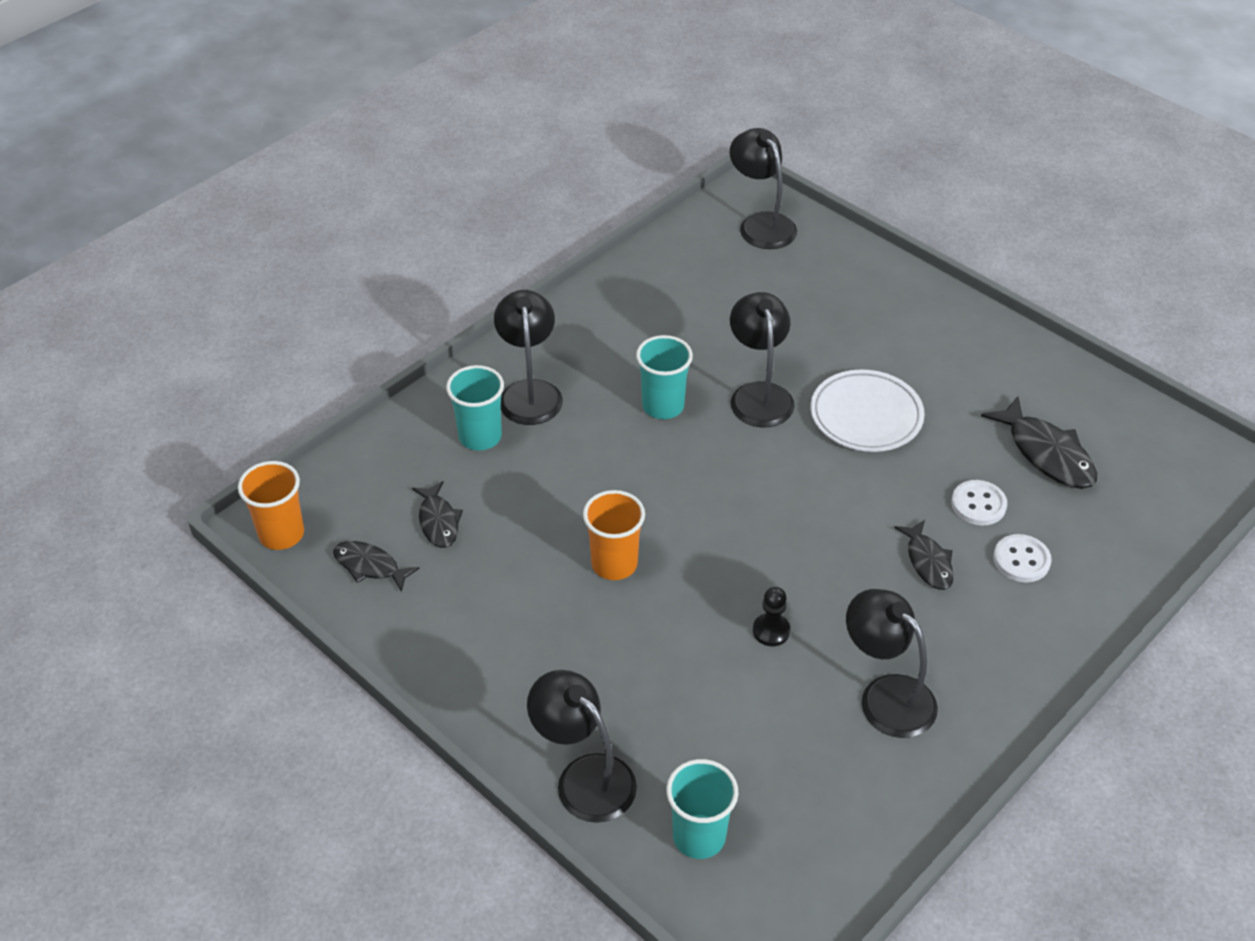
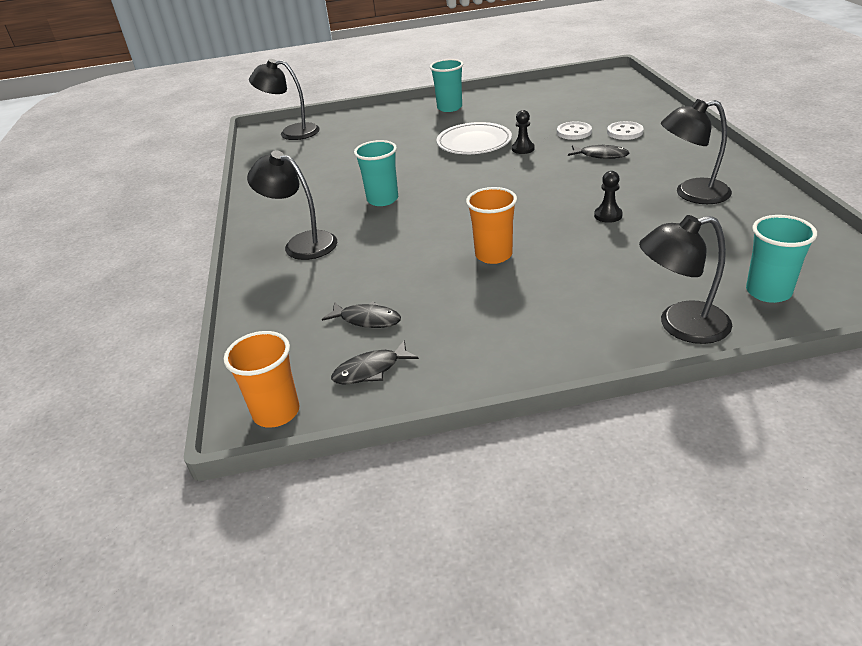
camera: 50 degrees left, 10 degrees down
turquoise cup [446,365,504,451] -> turquoise cup moved to [430,59,463,112]
black lamp [730,292,795,427] -> none
black fish [981,396,1097,489] -> none
none -> black pawn [512,110,535,154]

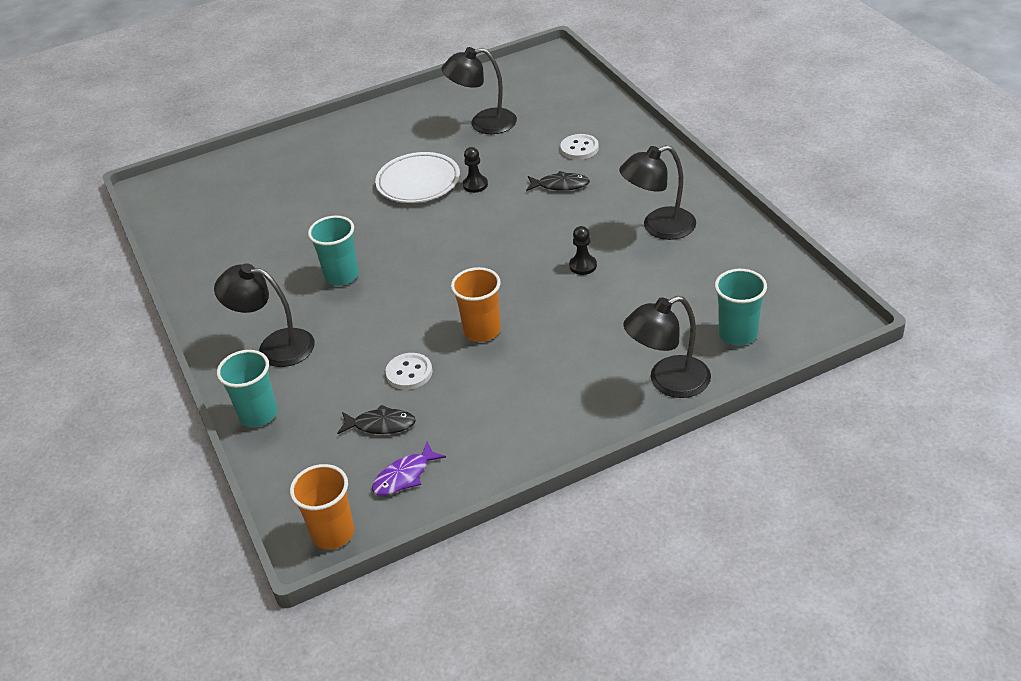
camera: 15 degrees left, 5 degrees up
black lamp [249,59,320,140] -> black lamp moved to [442,47,517,134]
black fish [331,340,419,385] -> purple fish [372,442,446,496]
turquoise cup [430,59,463,112] -> turquoise cup moved to [217,350,277,427]
white button [557,121,592,140] -> white button moved to [385,353,433,390]

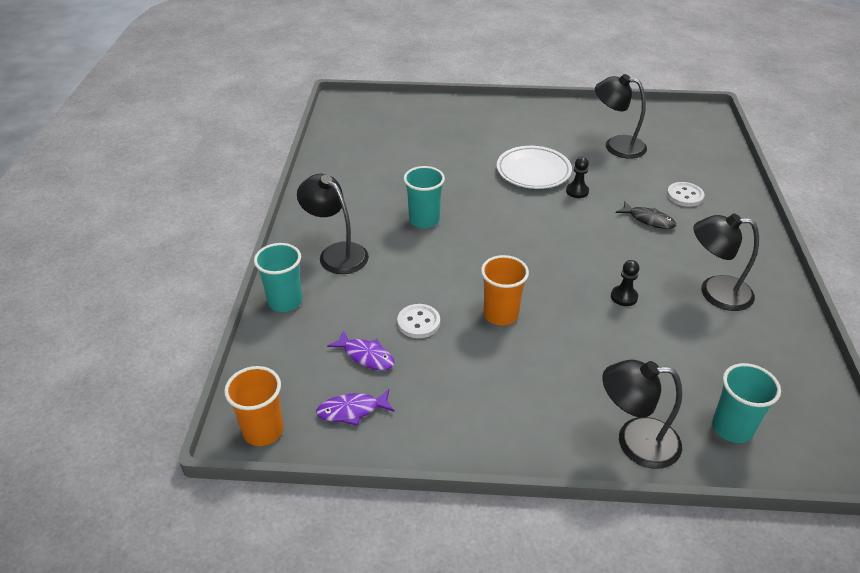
camera: 25 degrees right, 0 degrees up
black fish [337,405,416,434] -> purple fish [327,330,395,370]

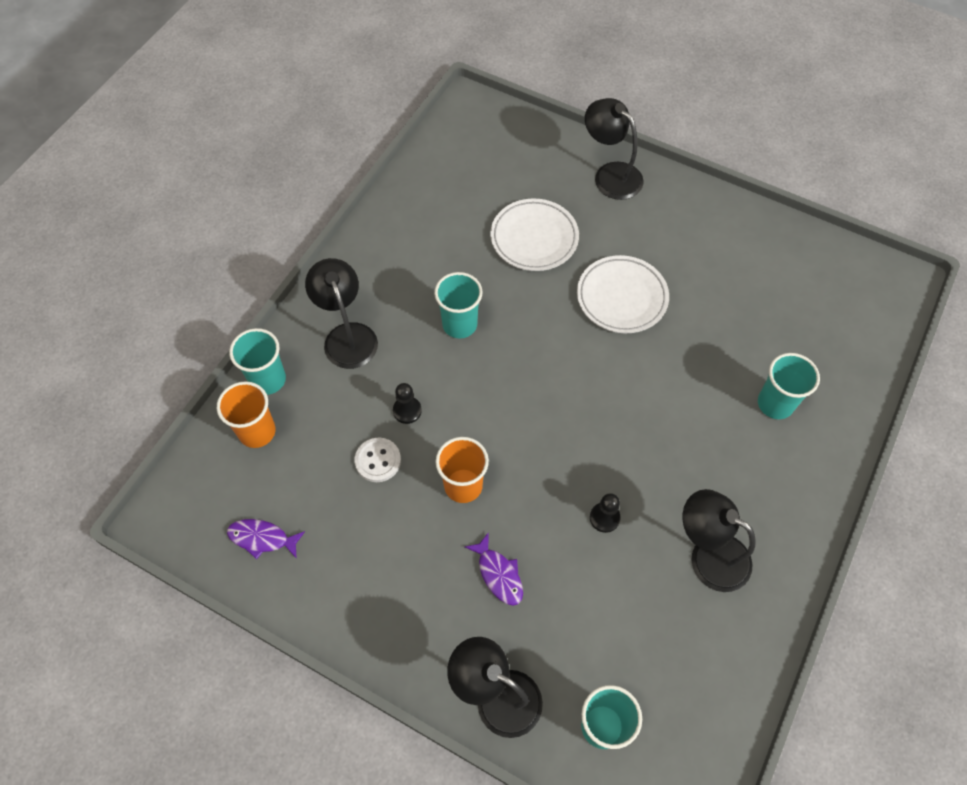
camera: 25 degrees right, 20 degrees up
orange cup [224,366,284,446] -> orange cup moved to [217,381,276,448]
purple fish [327,330,395,370] -> purple fish moved to [465,532,523,606]
black pawn [566,157,589,198] -> black pawn moved to [393,383,422,424]
black lamp [595,74,647,159] -> black lamp moved to [585,98,644,200]
black fish [616,201,676,229] -> none
white button [667,182,704,207] -> turquoise cup [758,353,820,419]
none -> white plate [490,198,579,271]

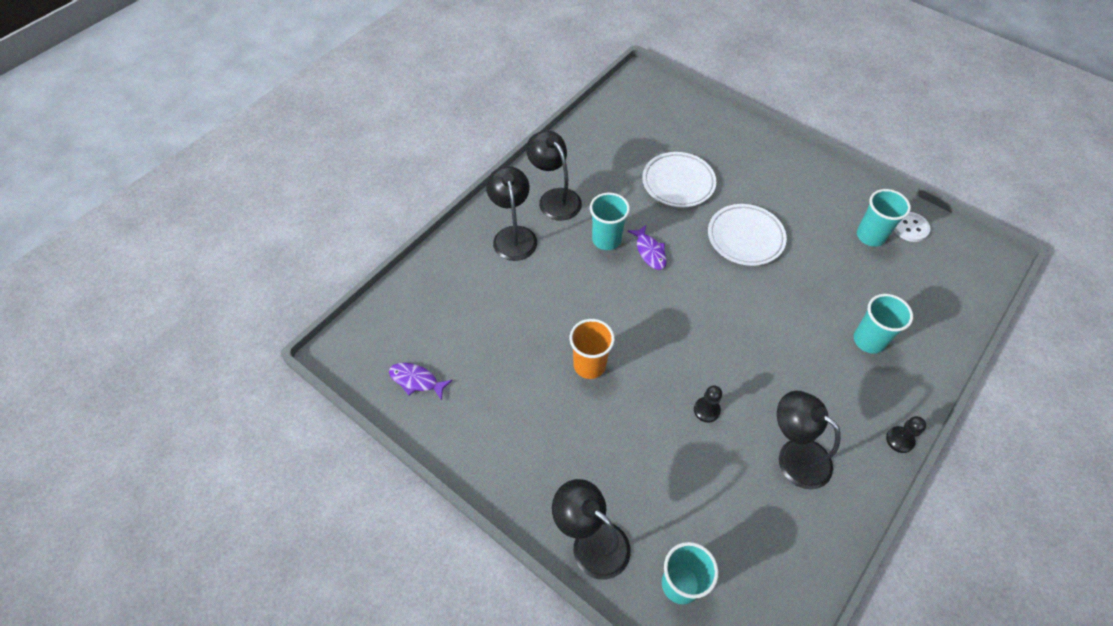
camera: 10 degrees right, 5 degrees down
orange cup [217,381,276,448] -> none
turquoise cup [229,328,286,395] -> turquoise cup moved to [857,189,911,247]
white button [354,438,401,482] -> white button moved to [894,212,931,242]
black pawn [393,383,422,424] -> black pawn moved to [886,416,926,453]
purple fish [465,532,523,606] -> purple fish moved to [627,225,667,270]
black lamp [585,98,644,200] -> black lamp moved to [526,131,582,221]

